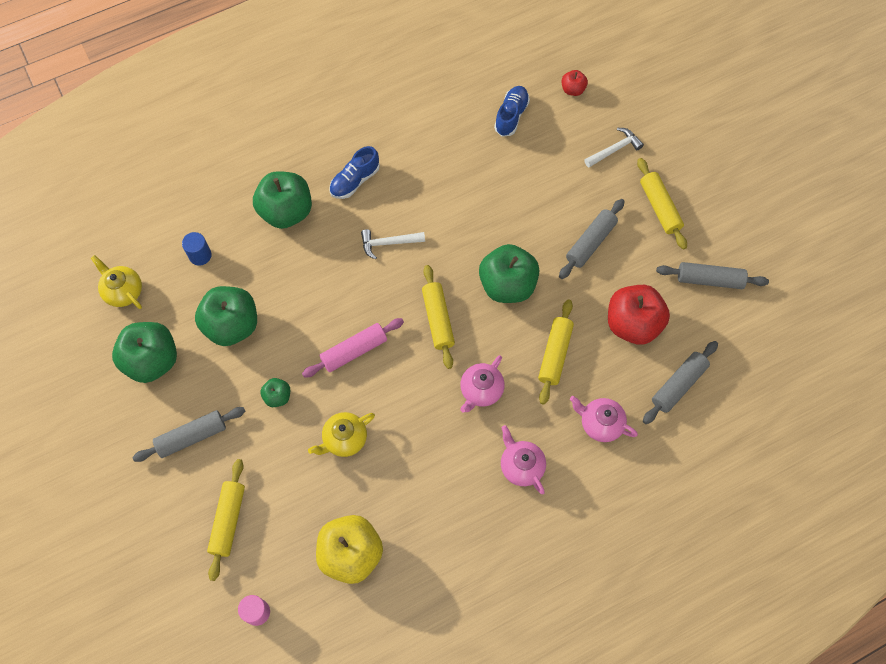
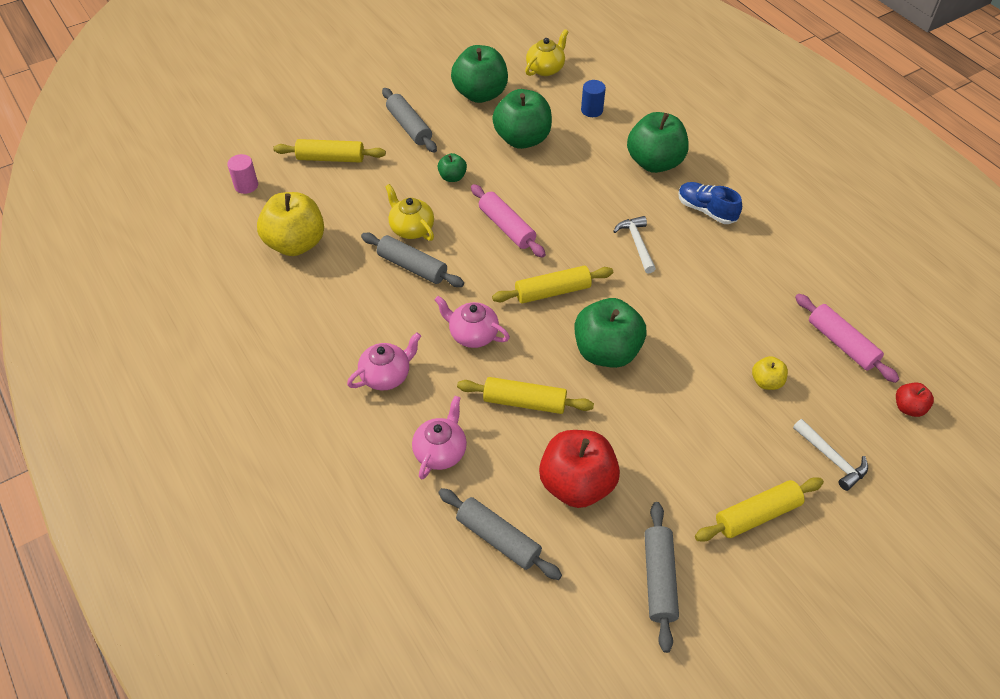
camera: 85 degrees right, 15 degrees down
blue shoe [494,86,530,137] -> pink rolling pin [795,294,899,383]
grey rolling pin [559,199,625,279] -> grey rolling pin moved to [361,233,464,287]
none -> yellow apple [752,356,788,390]

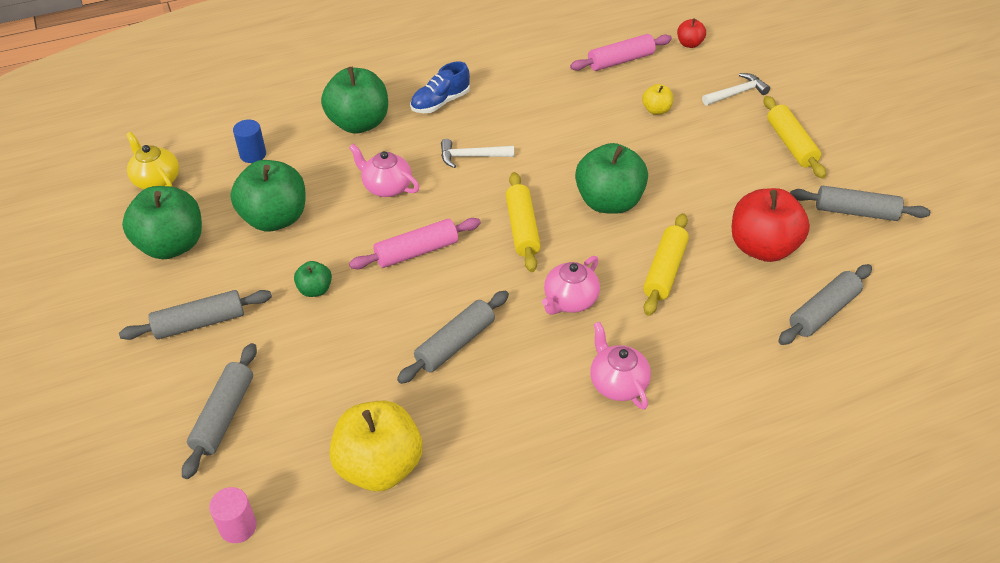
camera: 80 degrees left, 5 degrees down
yellow rolling pin [273,139,386,162] -> grey rolling pin [182,343,257,479]
yellow teapot [385,184,434,241] -> none
pink teapot [412,396,467,479] -> pink teapot moved to [349,144,419,197]

